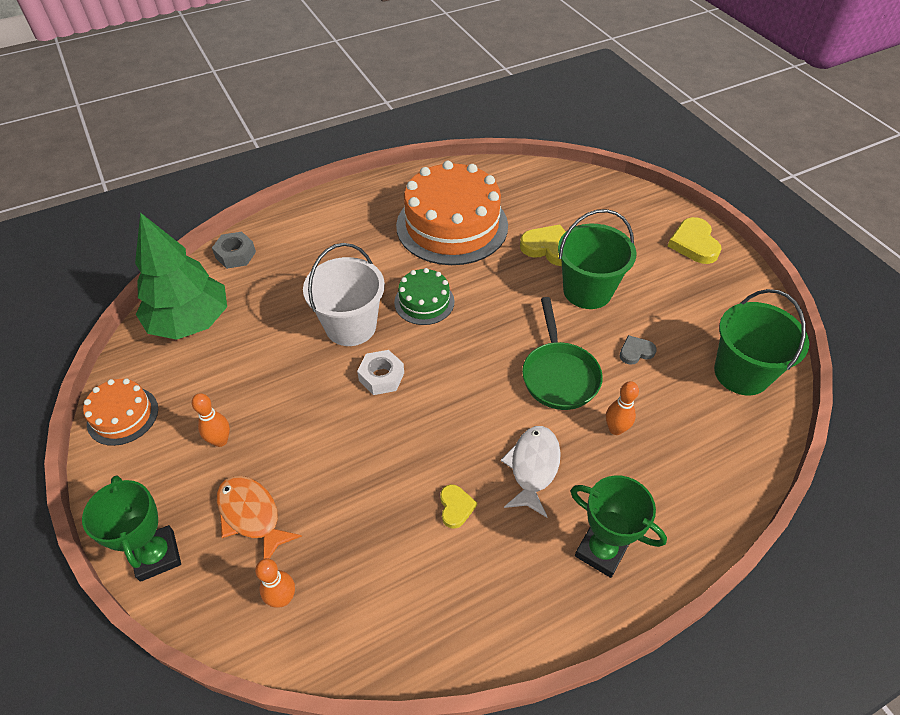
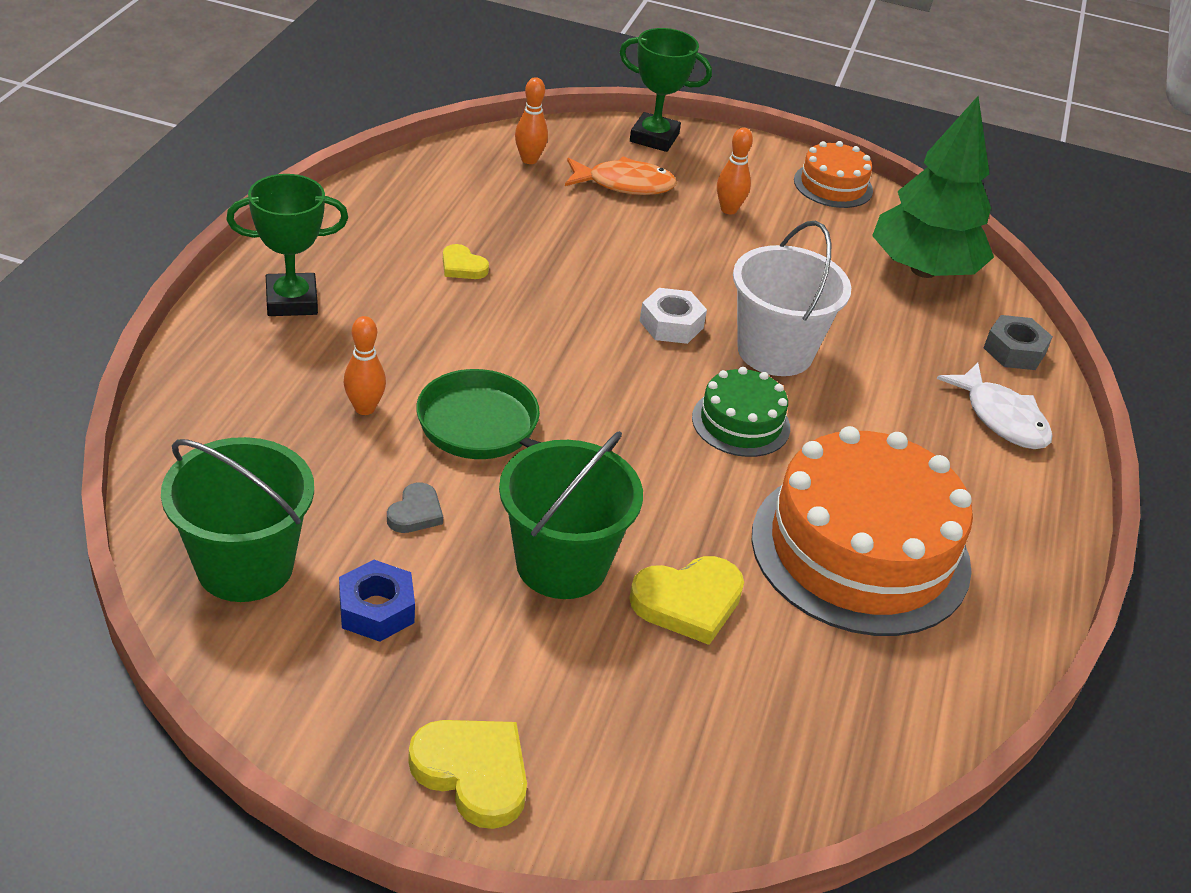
camera: 130 degrees right, 10 degrees down
white fish [501,426,561,517] -> white fish moved to [937,363,1053,449]
none -> blue nut [339,560,415,642]

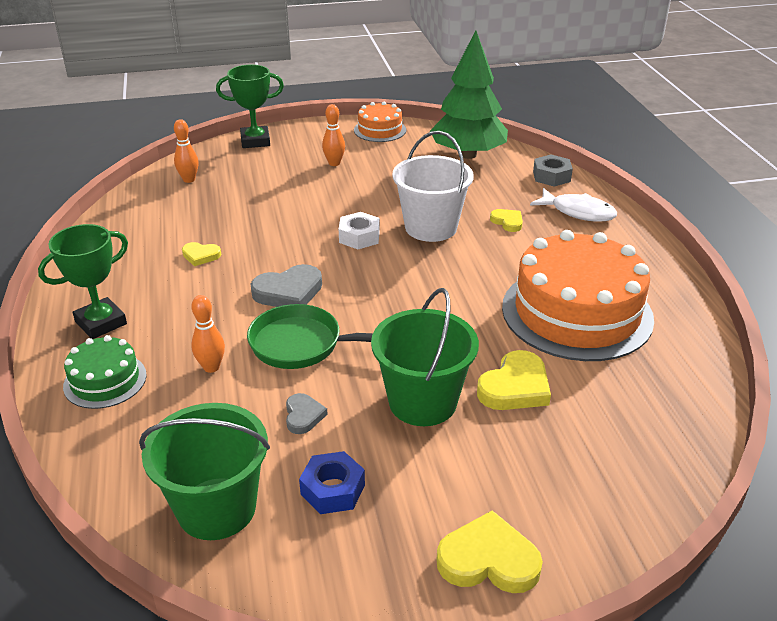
camera: 25 degrees left, 5 degrees down
orange fish [565,156,677,195] -> none
green cake [692,367,790,457] -> green cake moved to [63,335,147,409]
none -> grey heart [251,264,322,307]
none -> yellow heart [490,209,523,232]

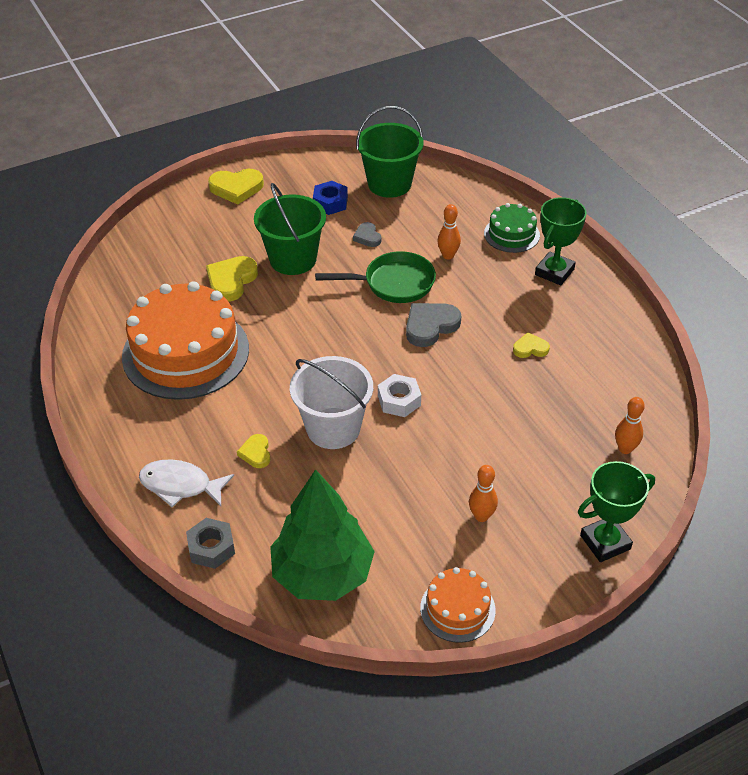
camera: 165 degrees right, 10 degrees up
yellow heart [490,209,523,232] -> yellow heart turned 45 degrees clockwise [237,434,270,468]

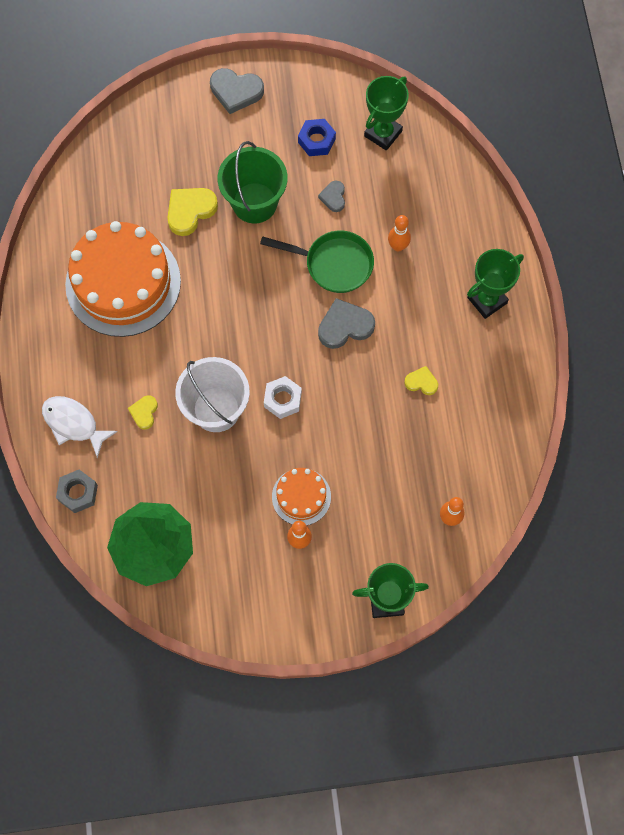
camera: 20 degrees right, 25 degrees up
yellow heart [208,169,264,205] -> grey heart [210,68,264,114]
green bucket [356,106,424,198] -> green trophy [364,76,409,150]
orange cake [420,567,496,643] -> orange cake moved to [272,468,331,525]
green cake [484,203,540,253] -> none

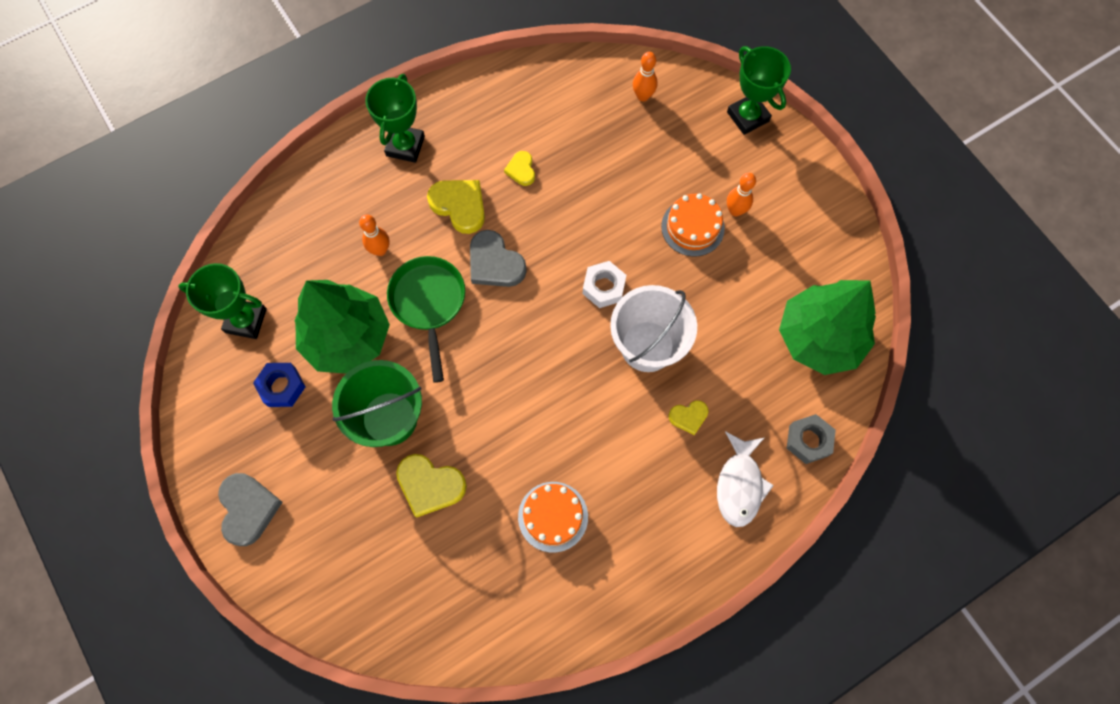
camera: 115 degrees left, 0 degrees up
orange cake [65,221,181,337] -> orange cake [518,482,588,553], size x0.49
grey heart [318,181,345,212] -> green tree [295,280,390,374]
green trophy [467,249,524,319] -> green trophy turned 75 degrees clockwise [365,74,425,163]
none -> yellow heart [427,180,485,234]

